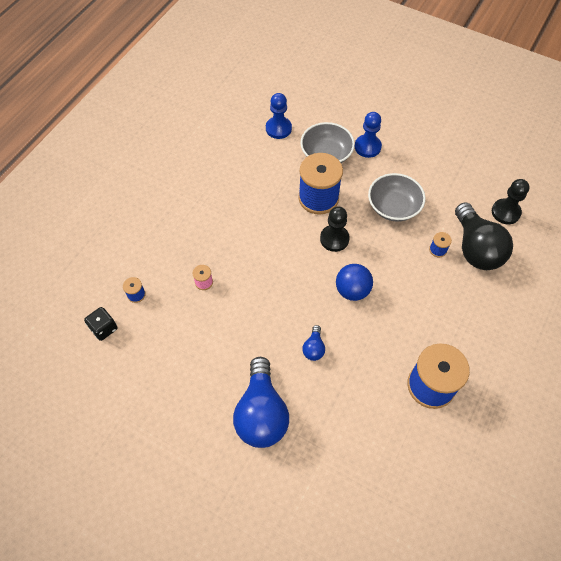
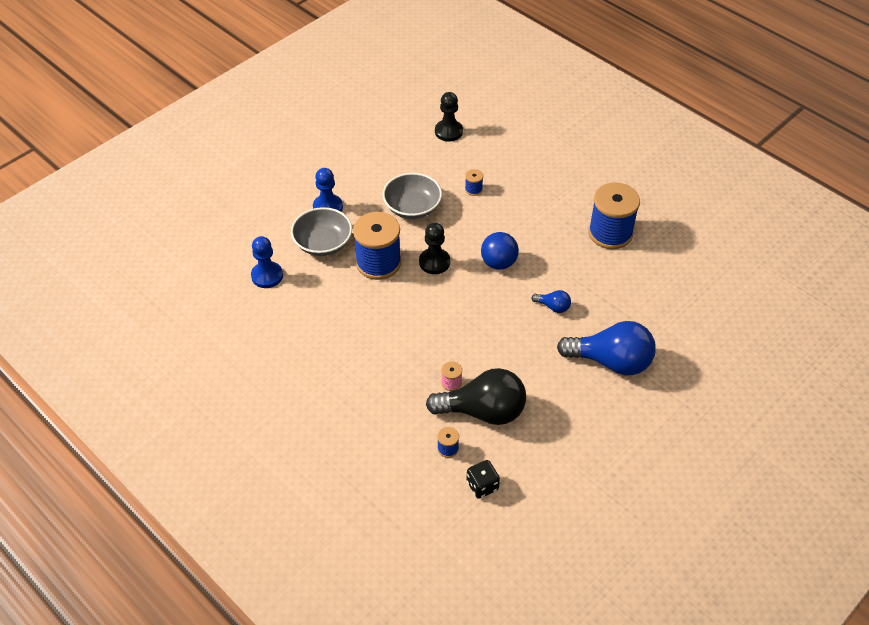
camera: 75 degrees left, 10 degrees down
black light bulb [455,202,513,270] -> black light bulb moved to [426,368,526,425]

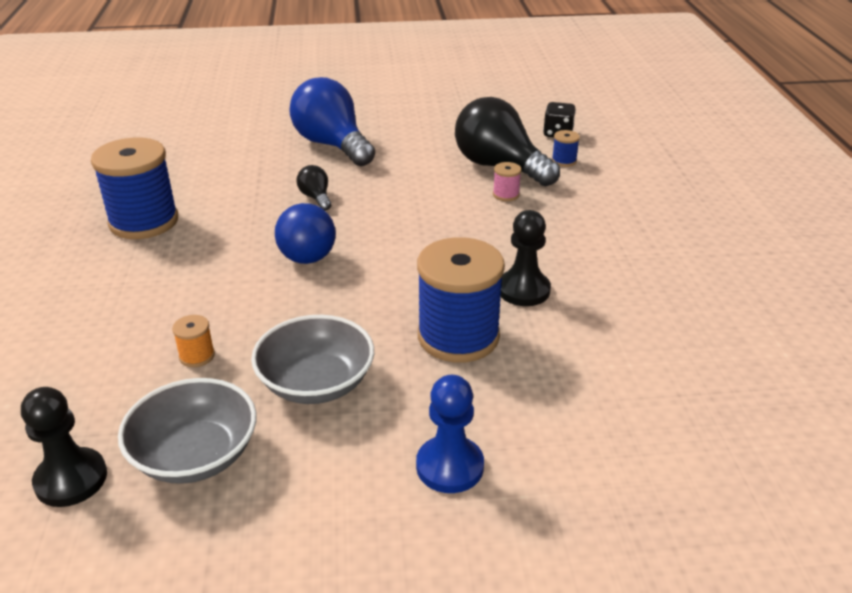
camera: 140 degrees left, 15 degrees down
blue pawn [251,236,283,288] -> none
grey bowl [291,207,352,256] -> grey bowl moved to [118,378,257,484]
black pawn [419,223,450,274] -> black pawn moved to [500,210,551,306]
blue spool [465,169,483,196] -> orange spool [172,315,215,367]
blue light bulb [532,290,571,313] -> black light bulb [297,165,331,211]

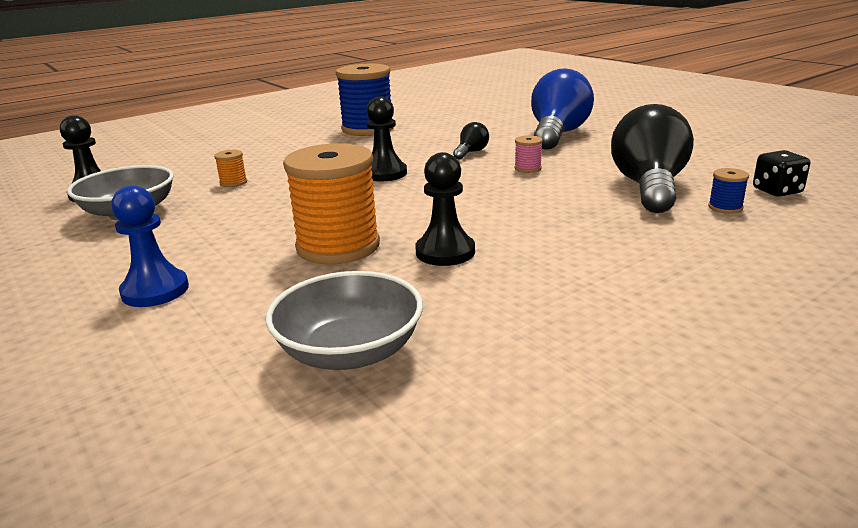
camera: 60 degrees right, 10 degrees down
grey bowl [251,315,374,404] -> grey bowl moved to [266,271,423,370]
blue ball [275,203,336,264] -> black pawn [366,97,407,181]
blue spool [417,237,505,363] -> orange spool [283,143,380,264]
pink spool [493,162,522,201] -> pink spool moved to [514,135,543,173]

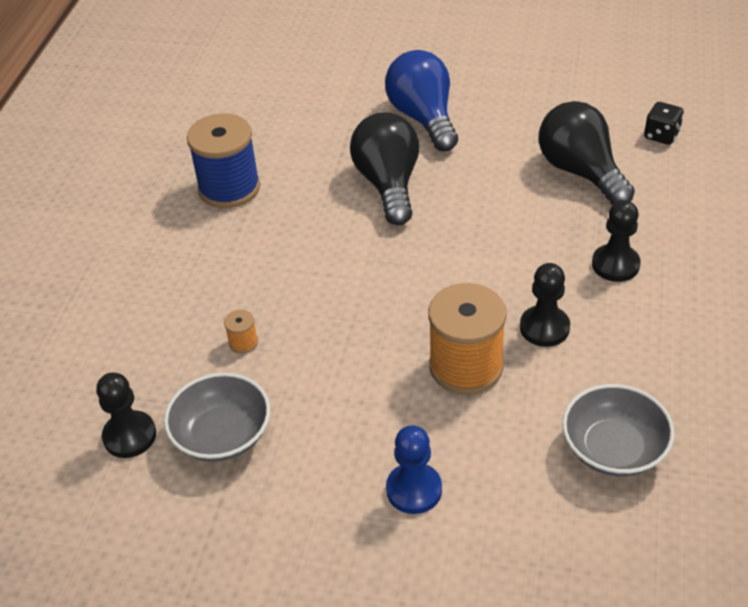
camera: 40 degrees left, 20 degrees up
black pawn [366,97,407,181] -> black pawn moved to [592,200,641,282]
black light bulb [453,122,489,160] -> black light bulb [350,113,419,225], size x2.27
pink spool [514,135,543,173] -> none
blue spool [708,168,749,214] -> none

